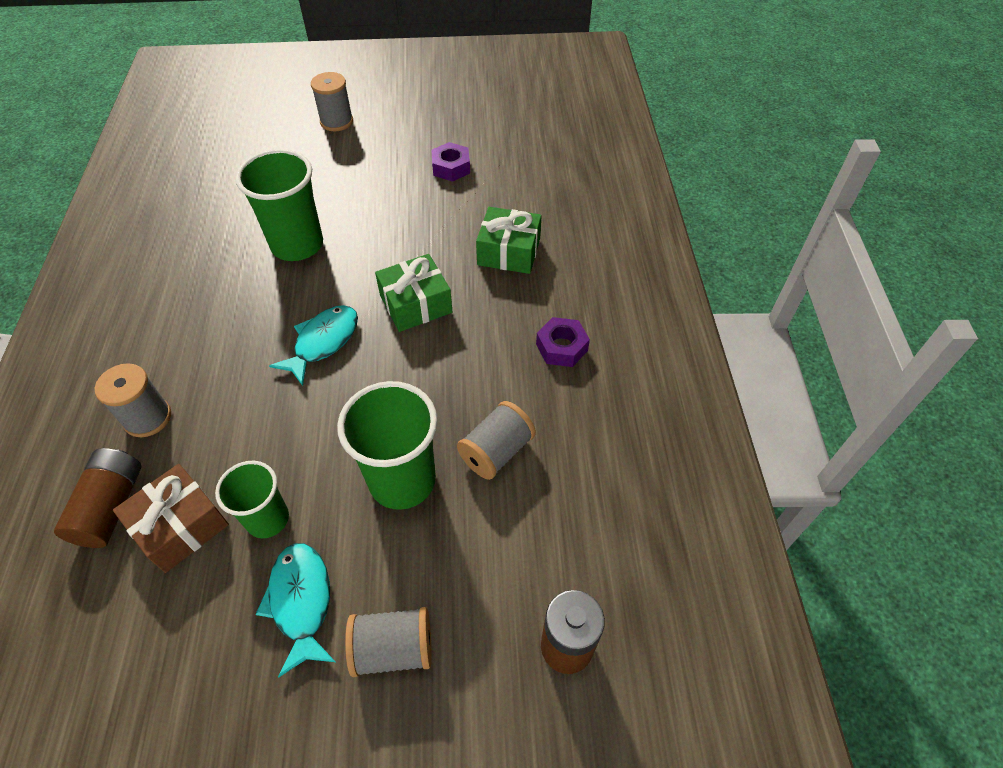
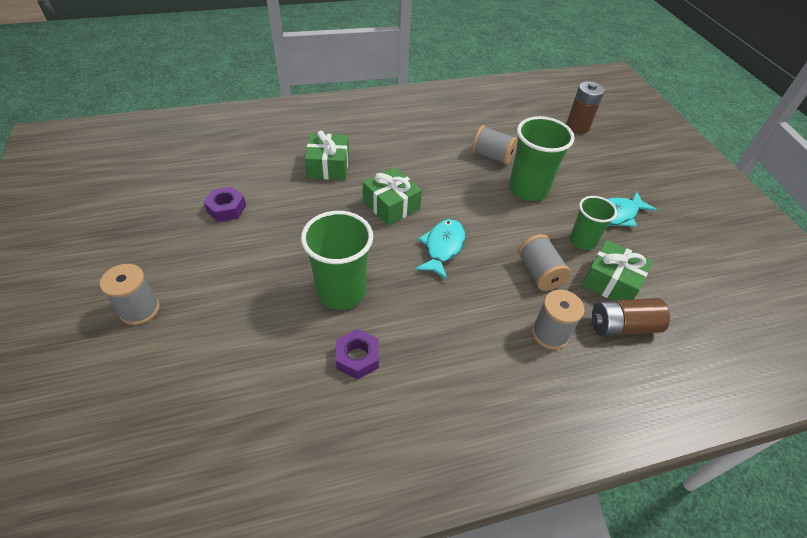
camera: 105 degrees left, 5 degrees down
brown gift [113,464,229,573] -> green gift [582,240,653,301]
turquoise fish [269,305,358,386] -> turquoise fish turned 90 degrees clockwise [415,219,465,280]
grey spool [345,607,432,677] -> grey spool moved to [518,234,571,291]
purple nut [536,317,590,367] -> purple nut moved to [336,329,379,380]

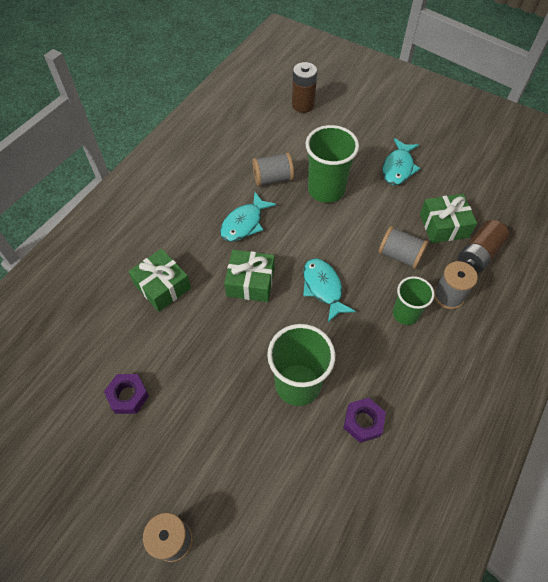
camera: 40 degrees left, 10 degrees up
green cup [570,196,617,250] -> green cup moved to [393,276,435,325]
none -> turquoise fish [220,192,276,242]

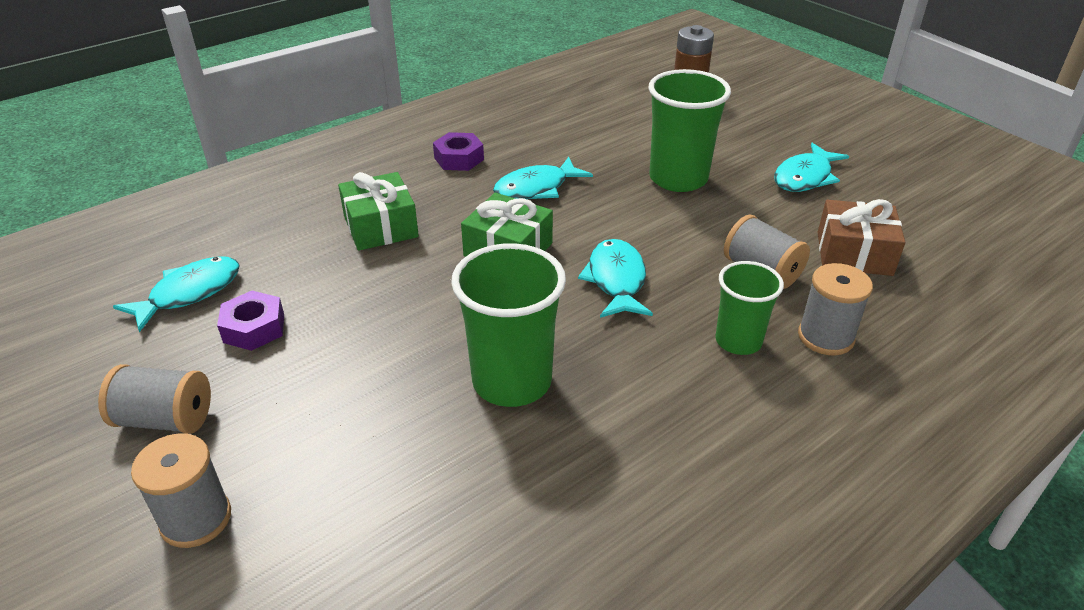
camera: 20 degrees right, 20 degrees down
grey spool [252,152,294,186] -> grey spool moved to [98,364,211,434]
purple nut [344,398,386,443] -> purple nut moved to [433,132,484,171]
green gift [420,194,477,243] -> brown gift [818,199,906,276]
brown battery [458,220,509,273] -> none
none -> turquoise fish [113,256,240,332]

